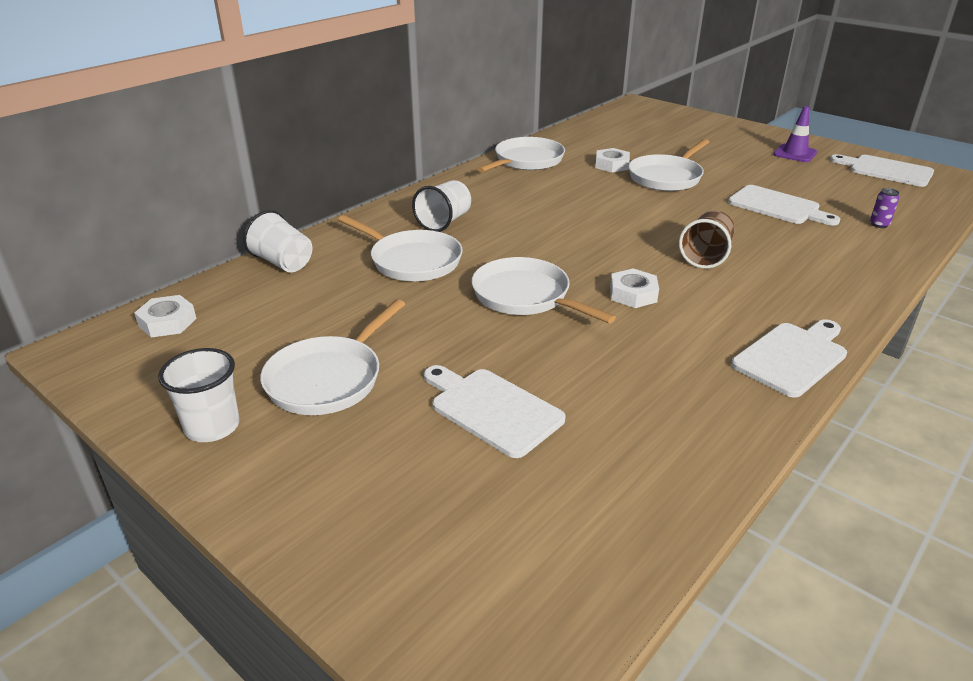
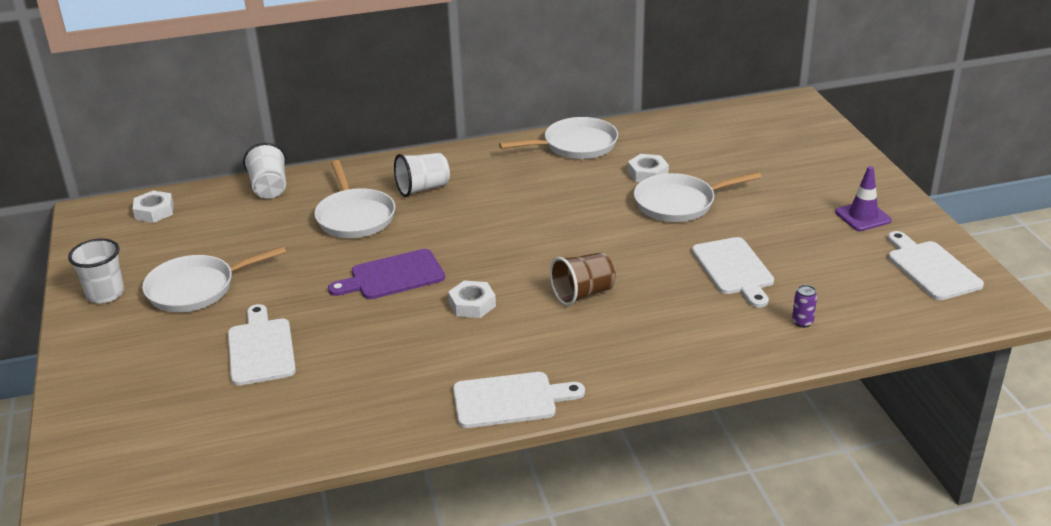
camera: 35 degrees right, 0 degrees up
white pan [472,257,616,323] -> purple cutting board [328,249,445,299]

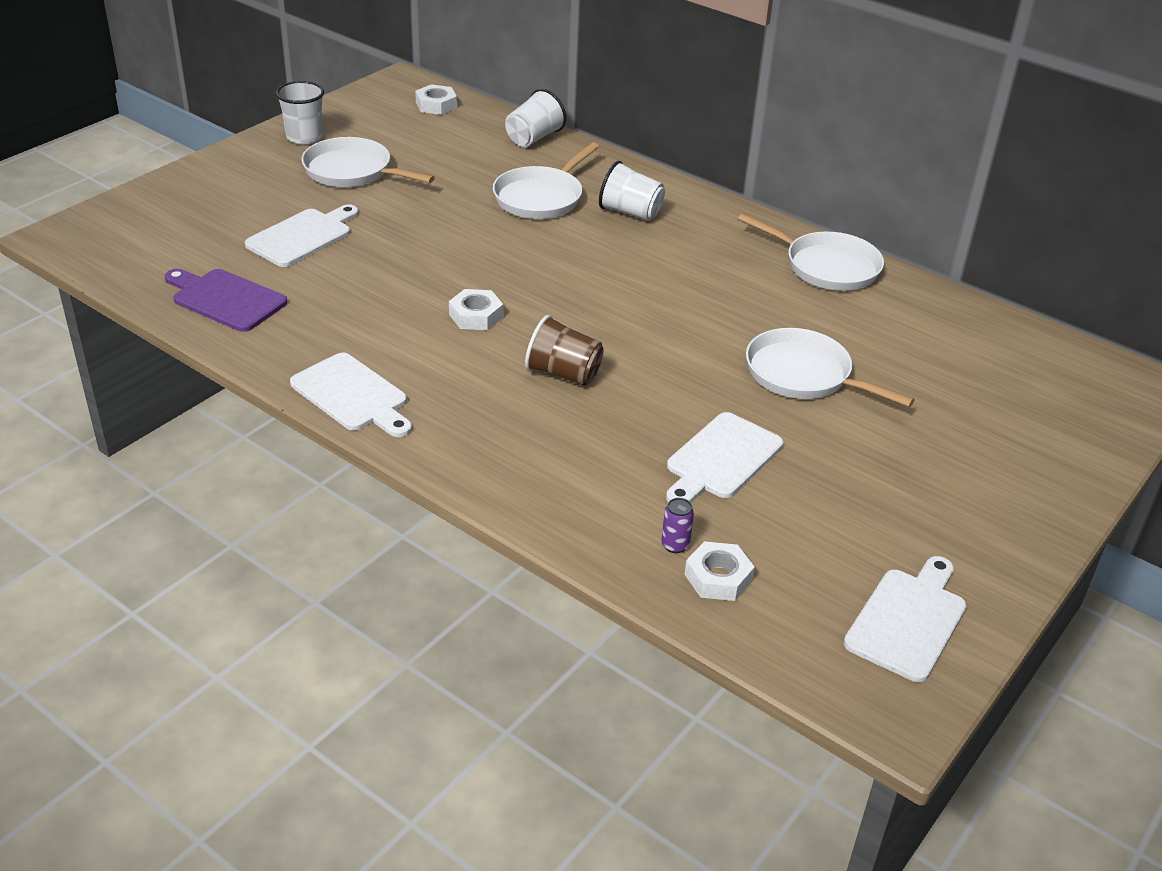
camera: 50 degrees right, 5 degrees up
purple cutting board [328,249,445,299] -> purple cutting board moved to [165,269,287,332]
white nut [628,154,669,182] -> white nut moved to [684,541,755,601]
purple traffic cone [835,166,892,231] -> none

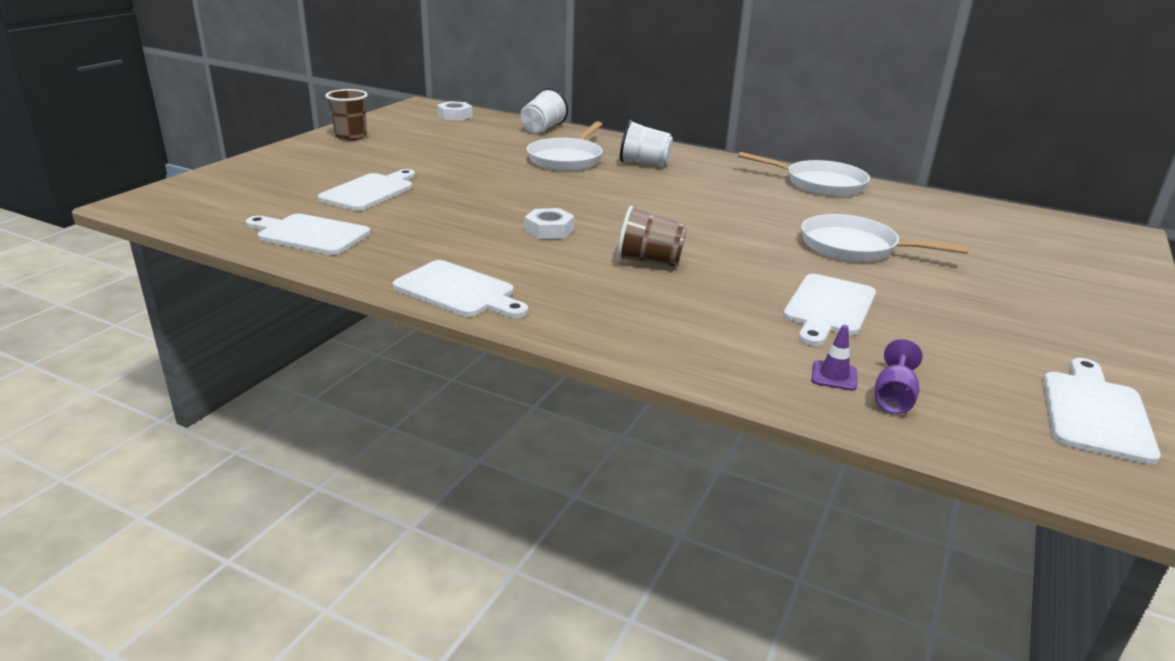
camera: 10 degrees left, 10 degrees down
purple cutting board [165,269,287,332] -> white cutting board [246,214,370,255]
white cup [276,81,324,144] -> brown cup [325,89,368,140]
white pan [301,137,435,187] -> none
purple can [661,498,694,553] -> purple traffic cone [811,325,857,391]
white nut [684,541,755,601] -> purple goblet [875,339,922,414]

